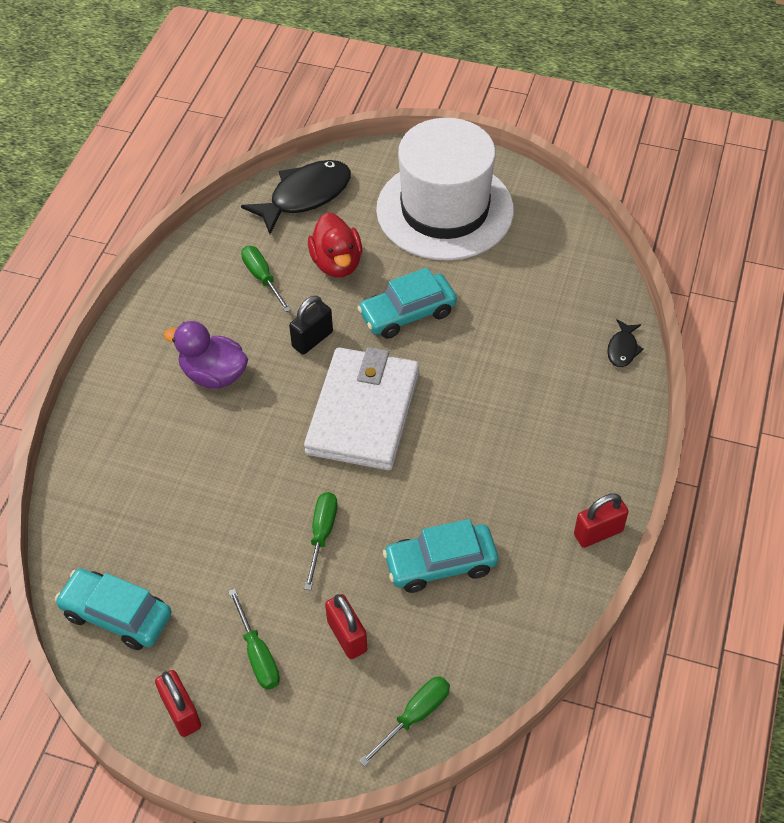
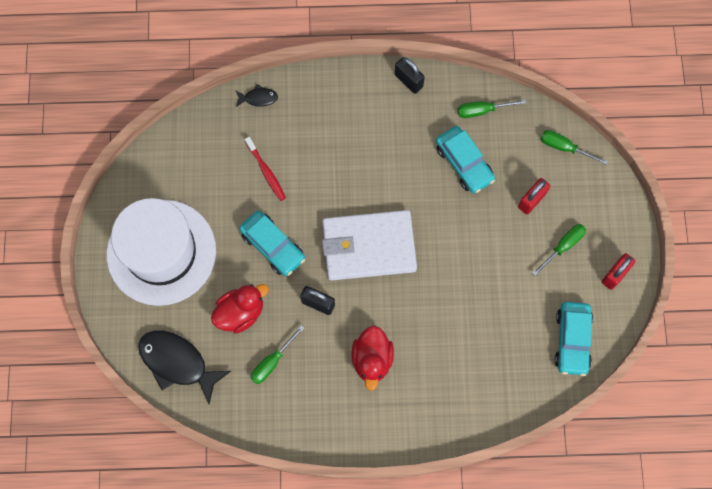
camera: 110 degrees left, 20 degrees up
purple duck [164,321,248,389] -> red duck [352,326,394,391]
green screwdriver [304,492,338,590] -> green screwdriver moved to [458,99,526,118]
red padlock [574,493,629,548] -> black padlock [395,57,425,94]
none -> red toothbrush [245,137,286,201]

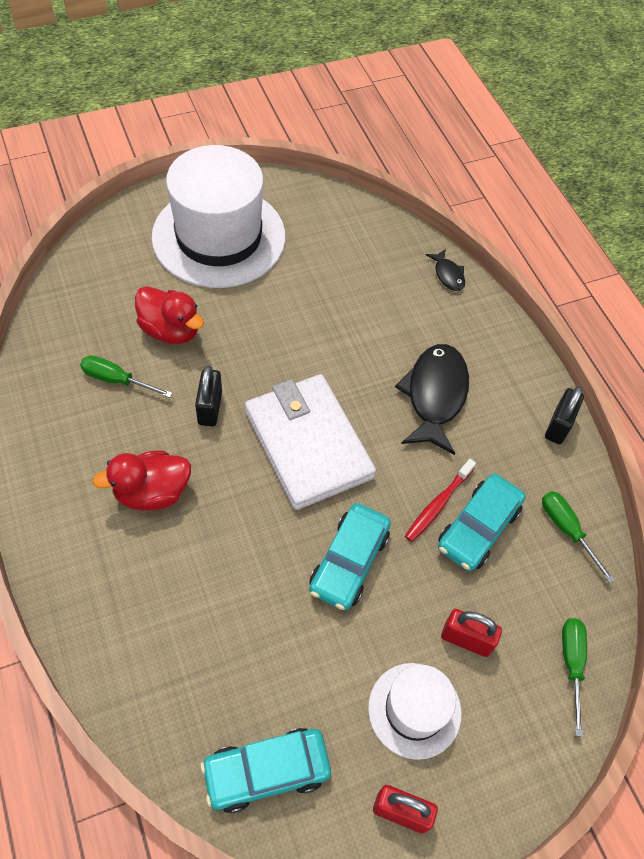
camera: 65 degrees right, 15 degrees down
black fish [138,330,231,404] -> black fish moved to [395,344,469,455]
turquoise car [239,211,305,276] -> turquoise car moved to [309,503,391,610]
red toothbrush [245,137,286,201] -> red toothbrush moved to [405,459,476,542]
green screwdriver [532,224,586,276] -> white hat [368,663,461,760]

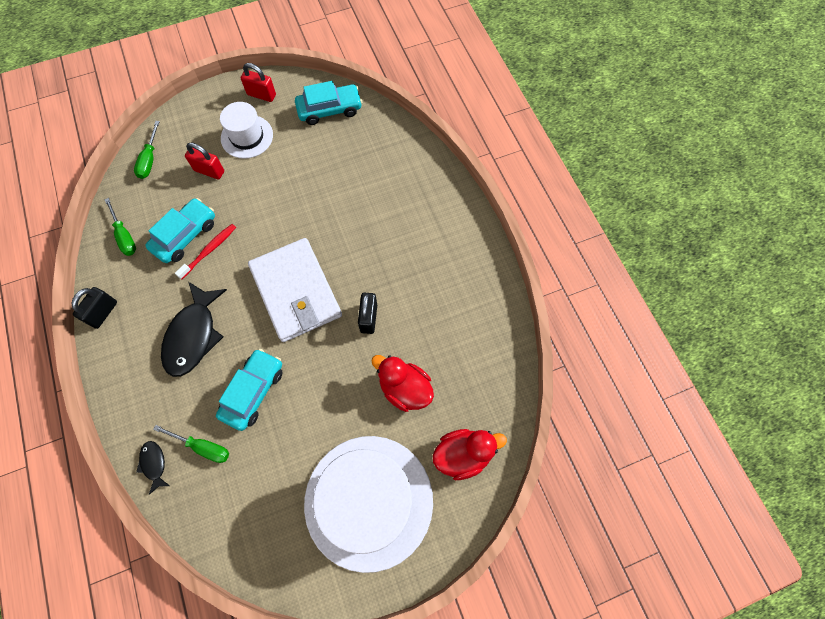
camera: 175 degrees left, 10 degrees up
green screwdriver [80,355,173,398] -> green screwdriver moved to [153,425,229,463]
red duck [92,451,191,511] -> red duck moved to [433,429,507,480]
turquoise car [309,503,391,610] -> turquoise car moved to [216,349,283,431]

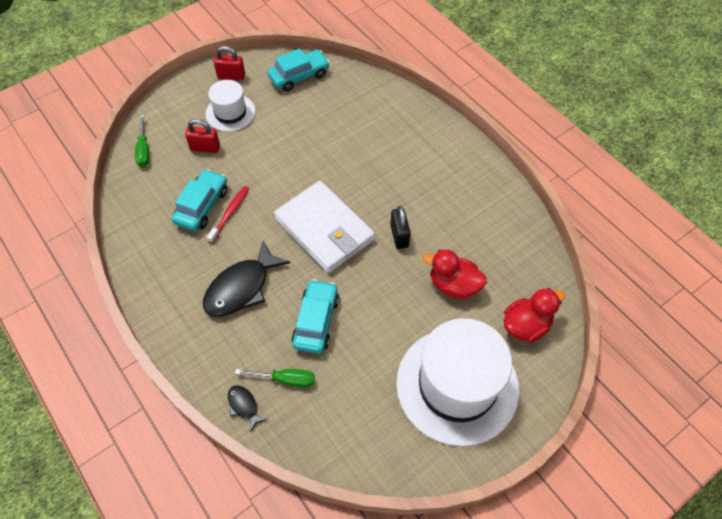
camera: 15 degrees left, 10 degrees down
black padlock [71,287,117,329] -> none
green screwdriver [105,198,136,256] -> none
black fish [161,282,227,377] -> black fish turned 45 degrees clockwise [203,241,291,316]

